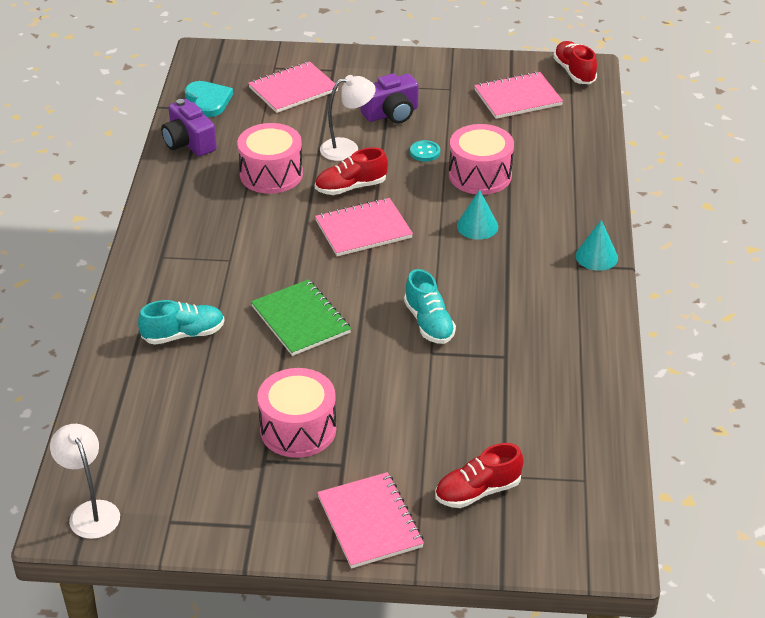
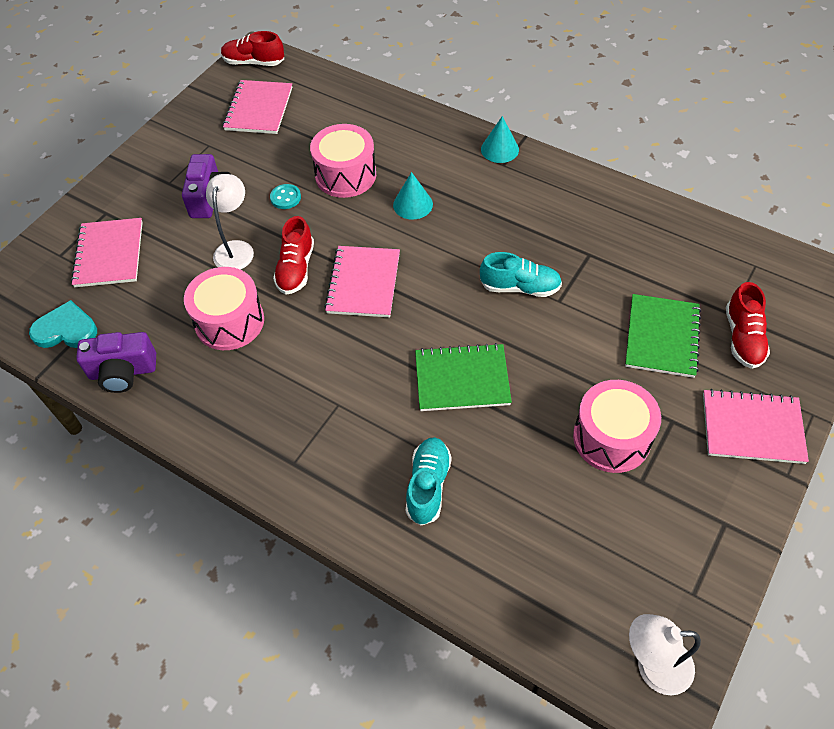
camera: 60 degrees left, 15 degrees up
none -> green notebook [625,294,701,378]

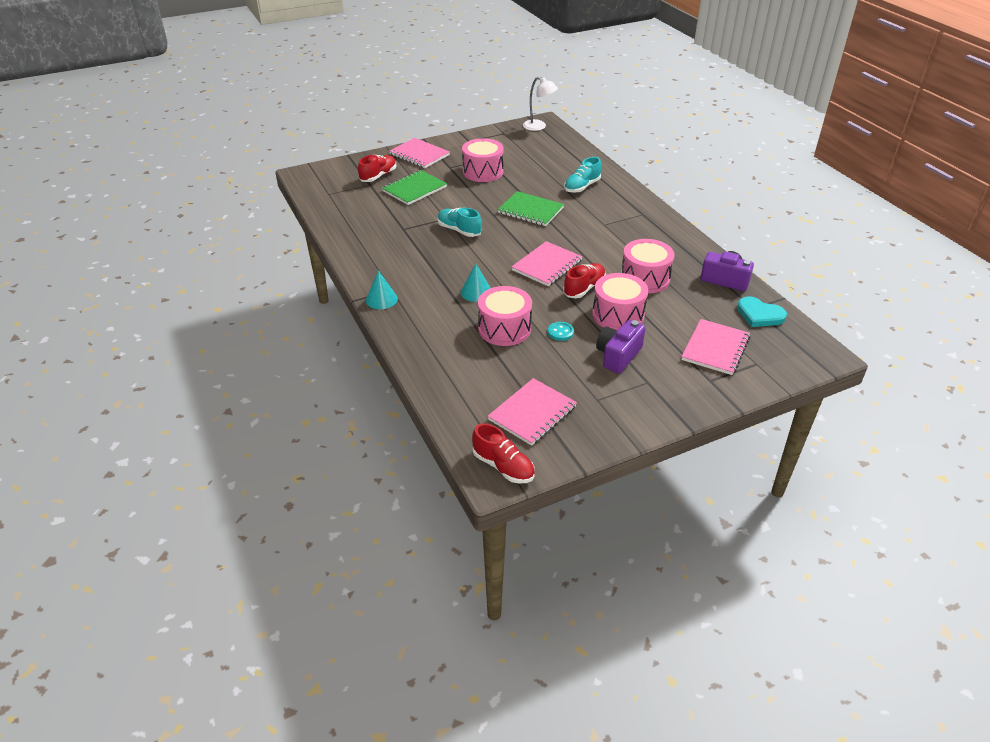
camera: 150 degrees left, 15 degrees down
white lamp [206,174,254,270] -> pink drum [592,273,648,331]

